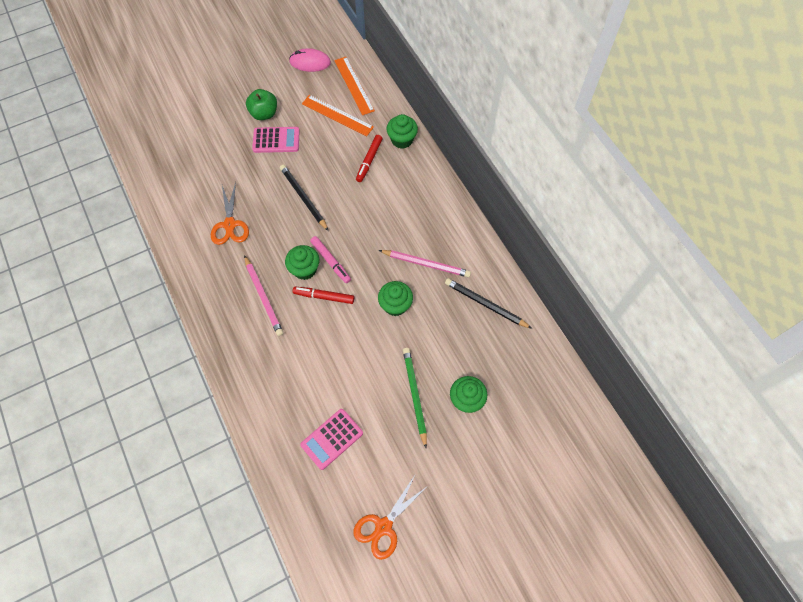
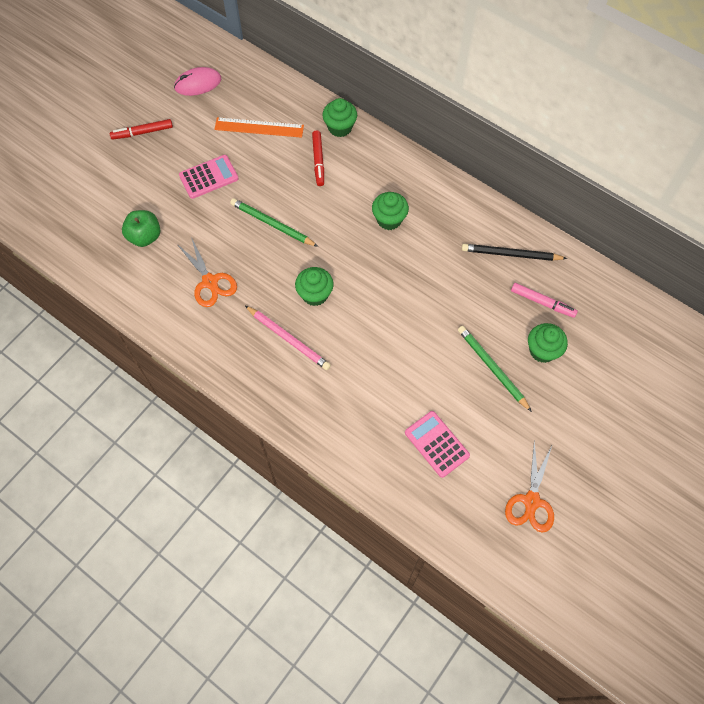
camera: 25 degrees left, 0 degrees up
green apple [246,89,277,120] -> green apple moved to [122,210,160,247]
black pencil [280,165,328,231] -> green pencil [230,198,318,247]
red marker [293,287,354,304] -> red marker moved to [110,119,173,140]
pink calculator [300,409,363,470] -> pink calculator turned 120 degrees clockwise [405,411,470,478]
pink marker [310,236,351,283] -> pink marker moved to [511,283,578,318]
orange ruler [334,57,375,115] -> none
pink pencil [378,250,471,278] -> none
green cupcake [378,281,413,316] -> green cupcake moved to [372,192,409,230]

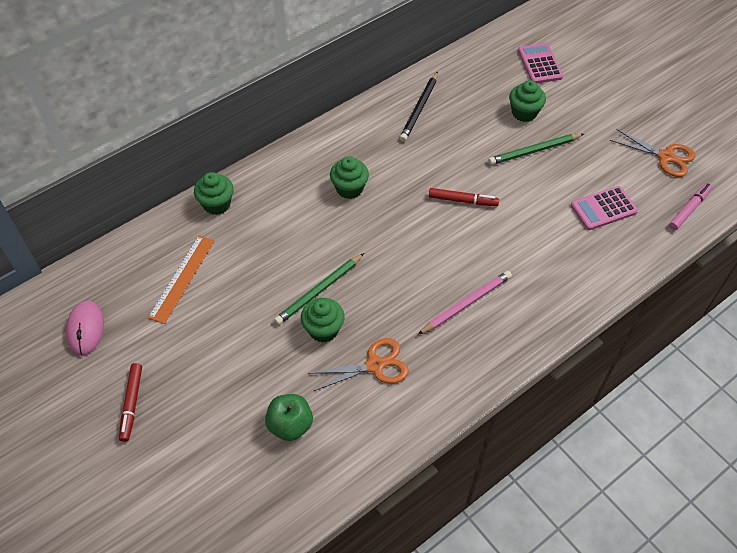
camera: 75 degrees left, 10 degrees down
pink calculator [179,155,239,199] -> pink calculator moved to [518,43,563,83]
green cupcake [295,267,334,306] -> green cupcake moved to [301,298,345,342]
red marker [312,130,324,186] -> red marker moved to [429,188,499,206]
pink marker [511,283,578,318] -> pink marker moved to [669,183,713,230]

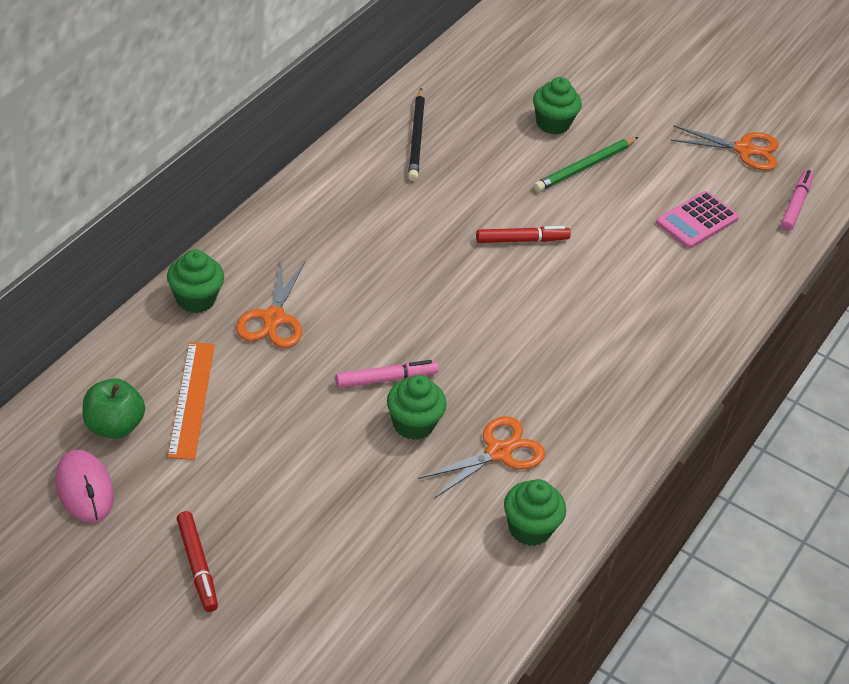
camera: 25 degrees left, 10 degrees down
green apple [265,394,313,441] -> green apple moved to [83,378,145,439]
green pencil [274,253,364,325] -> pink marker [335,360,439,388]
green cupcake [330,156,369,199] -> green cupcake moved to [504,479,566,546]
pink pencil [418,271,512,335] -> none
pink calculator [518,43,563,83] -> none
none -> orange scissors [236,257,305,348]

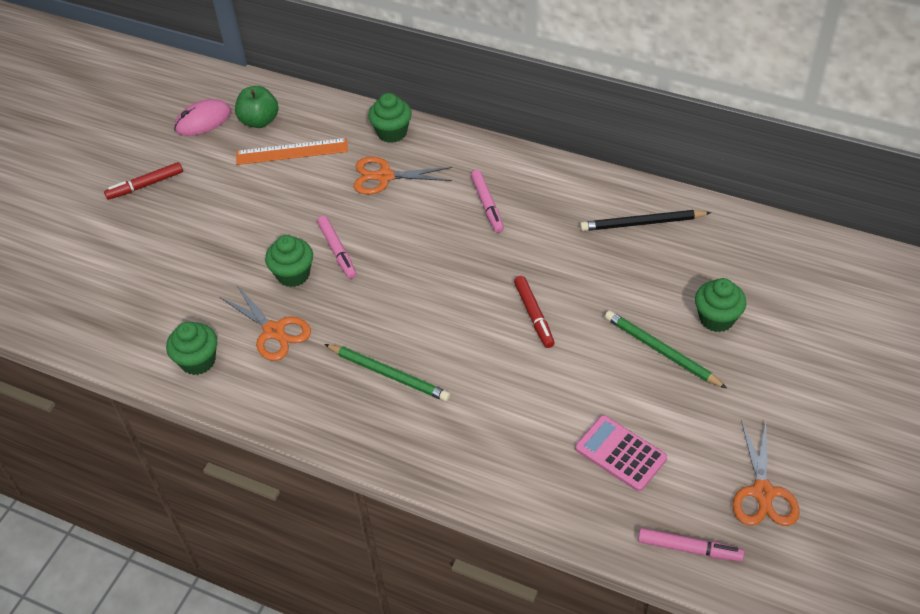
camera: 90 degrees right, 5 degrees up
none -> green pencil [324,344,450,402]
none -> pink marker [471,170,504,233]

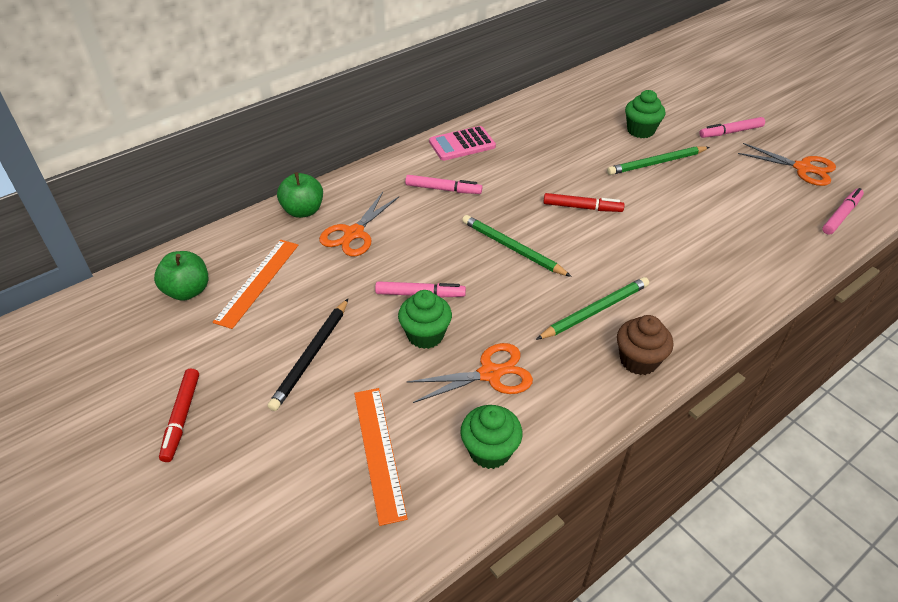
camera: 65 degrees left, 5 degrees down
pink mouse [174,99,231,136] -> none
green cupcake [368,93,412,143] -> green apple [277,172,323,218]
pink calculator [575,415,667,491] -> pink calculator moved to [429,126,496,161]
black pencil [580,210,712,231] -> black pencil moved to [268,299,348,411]
none -> orange ruler [354,388,408,526]
none -> green pencil [462,215,572,277]
none -> brown cupcake [617,315,673,375]
none -> pink marker [699,117,765,138]

